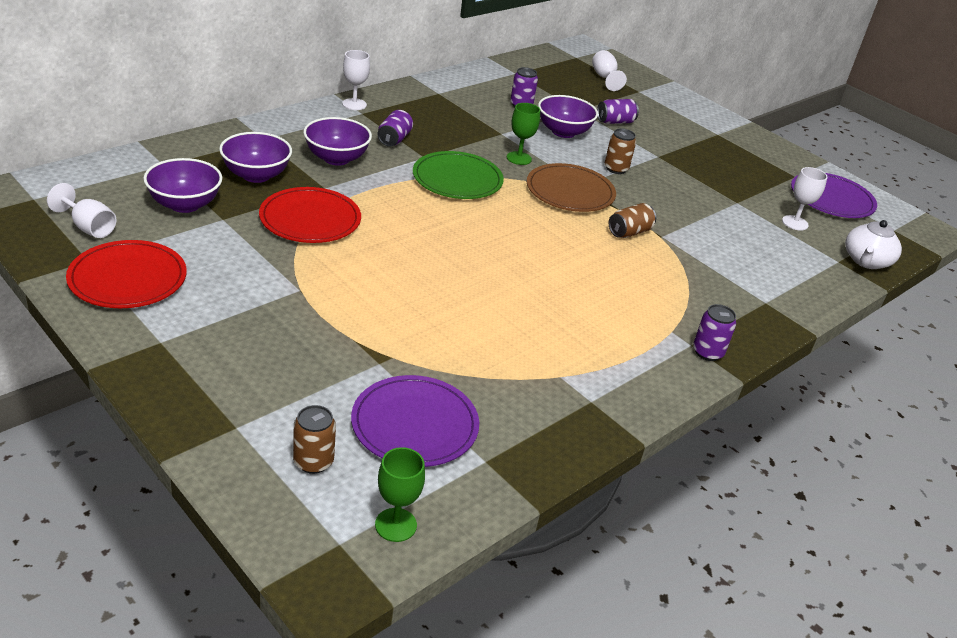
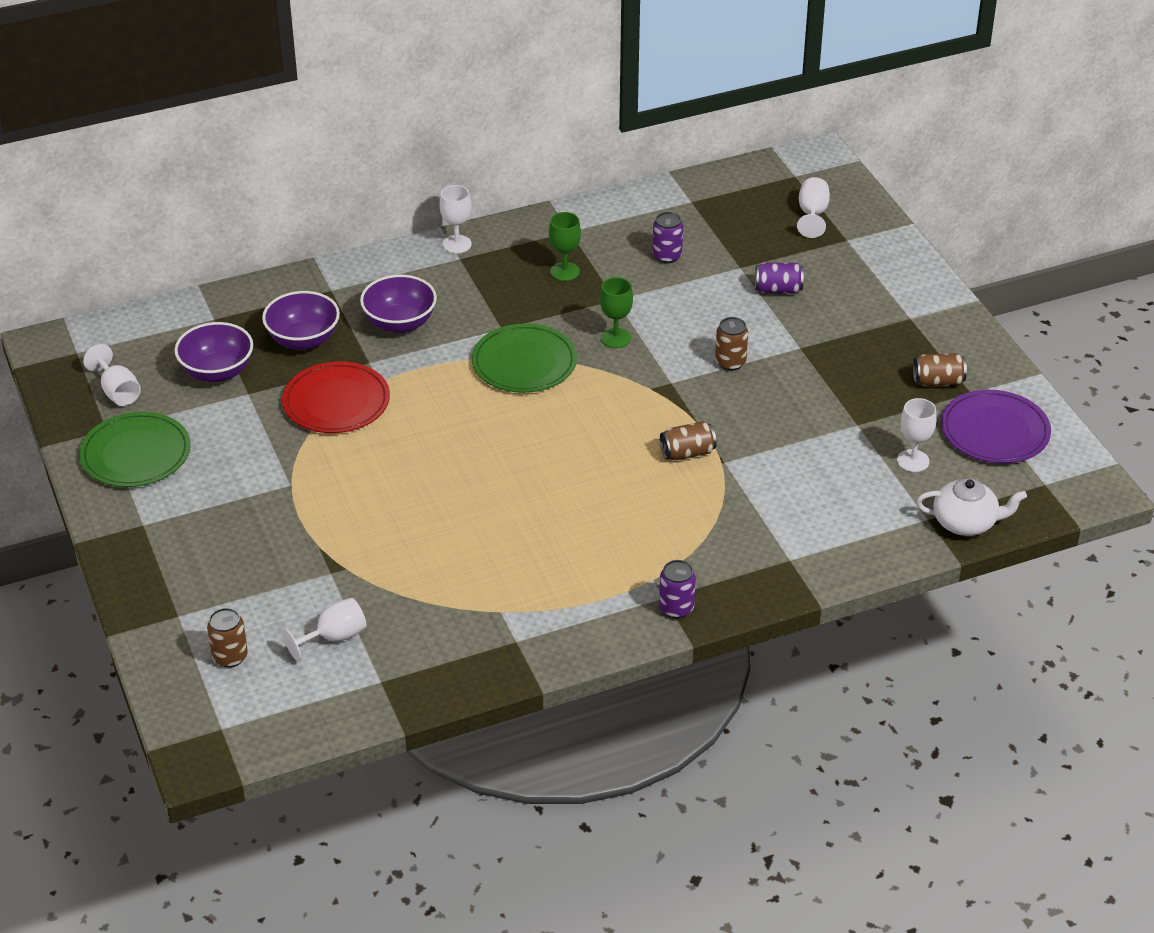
camera: 25 degrees right, 5 degrees up
red plate [66,240,187,308] -> green plate [79,412,191,487]
purple plate [351,375,479,467] -> white goblet [282,598,366,661]
green goblet [375,447,425,542] -> green goblet moved to [549,212,581,281]
purple can [377,110,413,147] -> none
brown plate [527,163,616,212] -> none
purple bowl [538,95,598,138] -> none
white teapot [845,220,902,269] -> white teapot turned 135 degrees counterclockwise [916,478,1027,536]
none -> brown can [913,353,967,386]

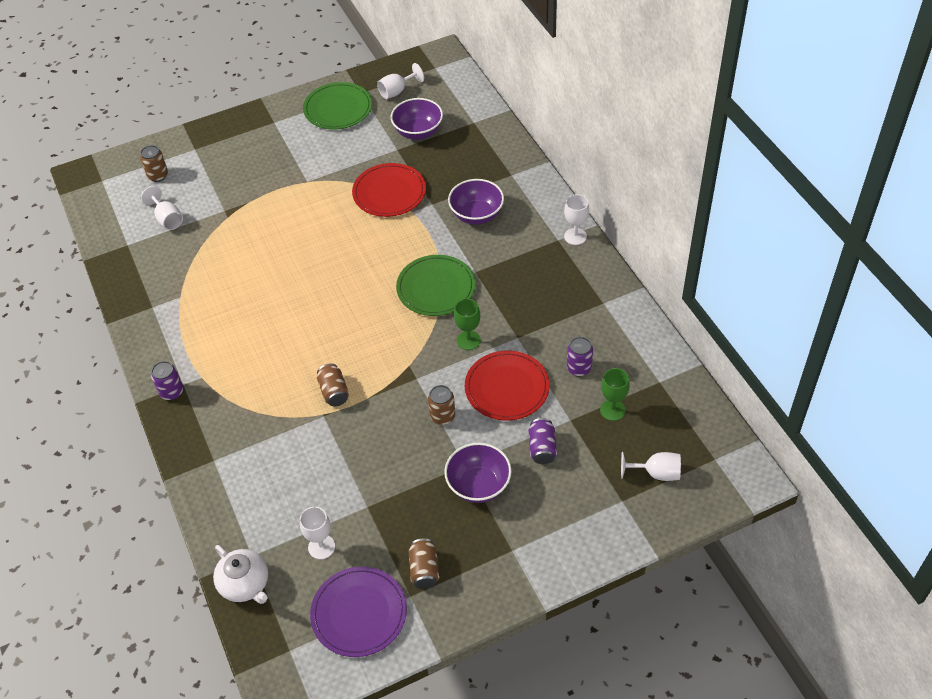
camera: 90 degrees right, 10 degrees up
purple bowl [262,291,340,350] -> purple bowl moved to [444,443,512,503]
green goblet [549,212,581,281] -> green goblet moved to [600,368,630,421]
white teapot [916,478,1027,536] -> white teapot turned 45 degrees counterclockwise [213,545,268,604]
none -> red plate [465,351,550,421]

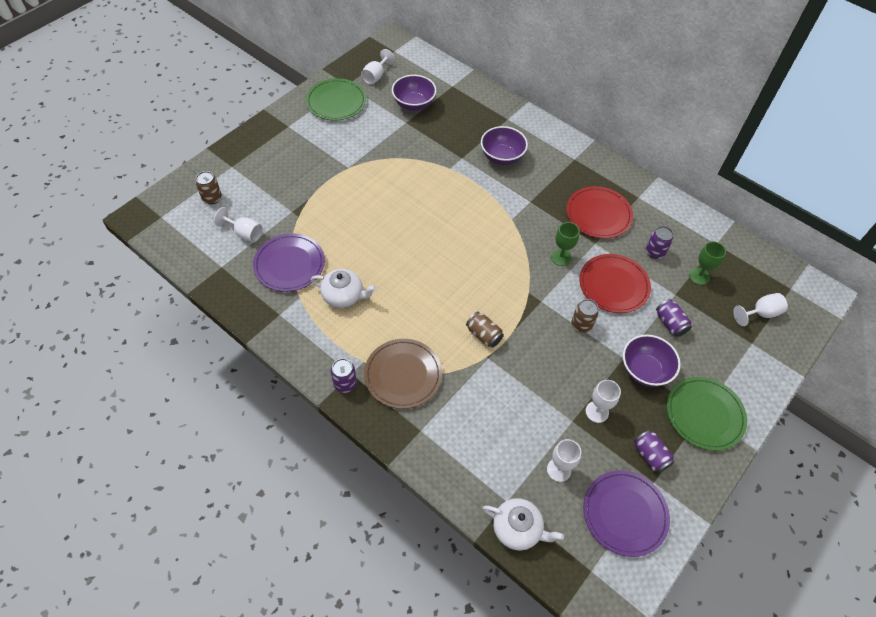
camera: 30 degrees left, 5 degrees up
red plate [352,163,426,217] -> red plate moved to [566,186,633,239]
green plate [396,255,476,316] -> green plate moved to [667,377,747,451]
brown can [408,539,439,589] -> purple can [634,430,674,473]
white goblet [564,194,589,245] -> white goblet moved to [586,380,621,423]
none -> purple plate [253,233,325,292]
none -> white teapot [311,269,376,308]
none -> brown plate [364,339,442,409]

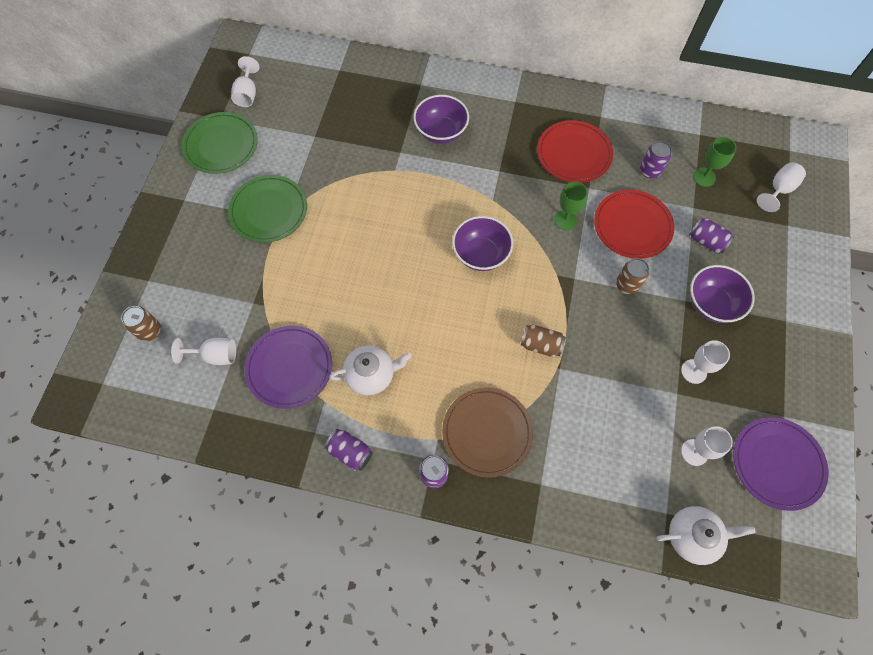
camera: 25 degrees left, 10 degrees up
purple bowl [392,75,437,111] -> purple bowl moved to [452,216,513,271]
purple can [634,430,674,473] -> purple can moved to [325,429,373,471]
green plate [667,377,747,451] -> green plate moved to [228,175,307,243]

